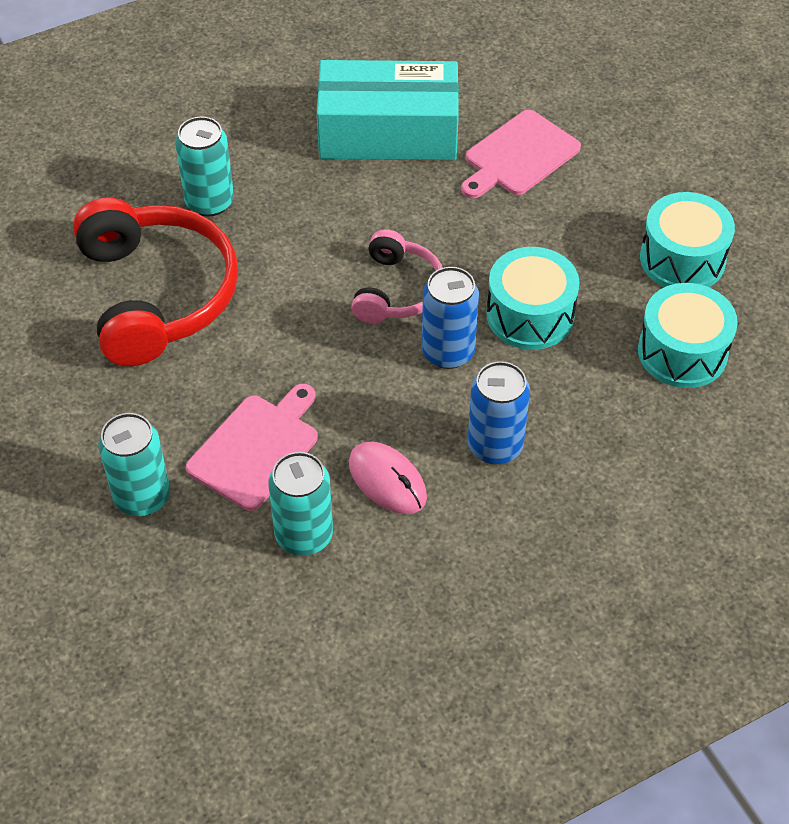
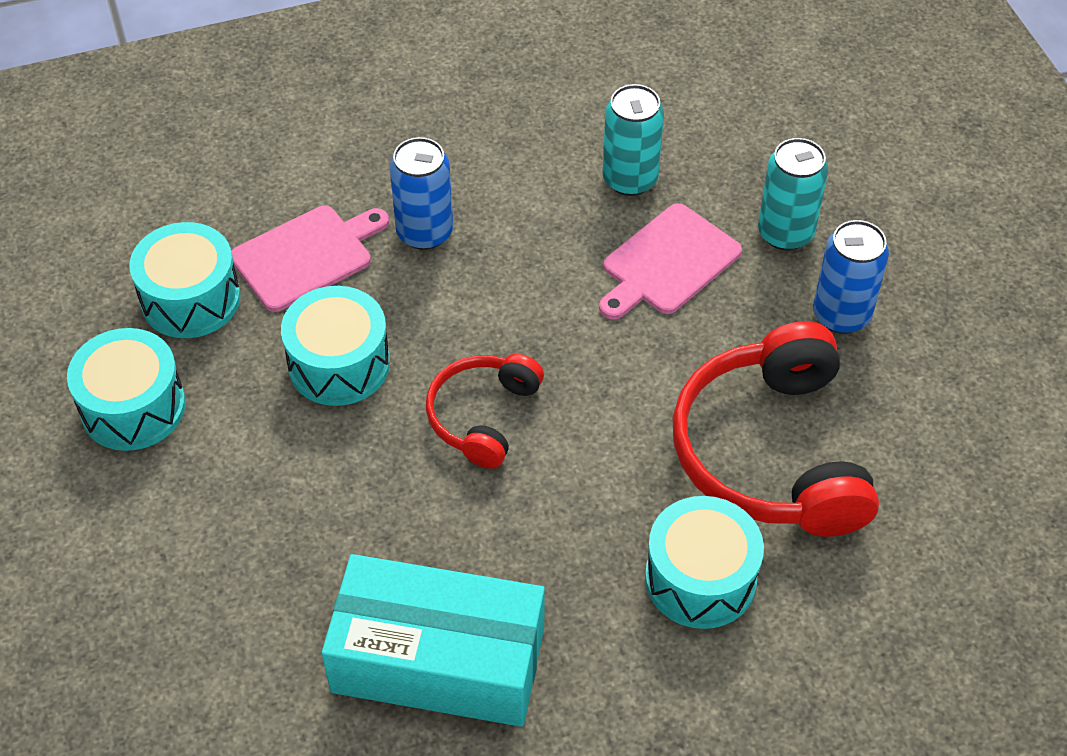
camera: 170 degrees left, 0 degrees up
turquoise can [175,117,234,216] -> turquoise drum [645,496,764,629]
pink mouse [349,441,427,514] -> none
pink headphones [351,229,443,324] -> red headphones [426,354,544,469]
blue can [422,267,479,369] -> blue can moved to [813,220,889,334]
pink cutting board [461,110,581,198] -> pink cutting board moved to [231,206,389,312]

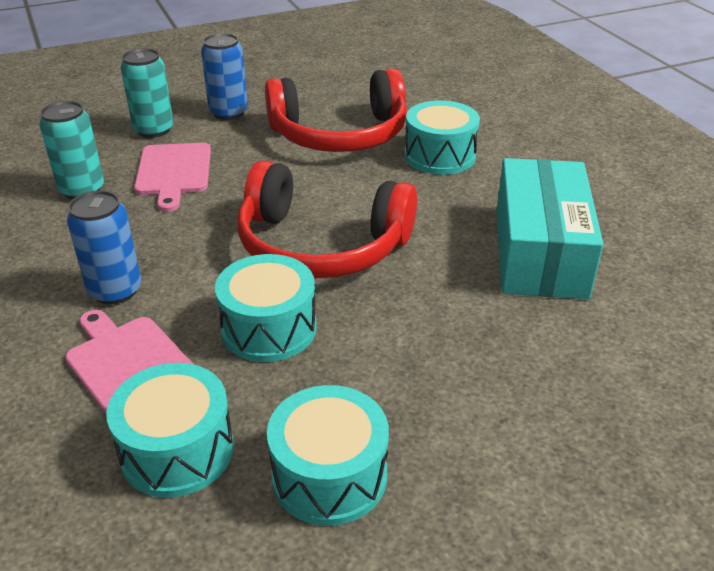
camera: 95 degrees left, 15 degrees down
red headphones [426,354,544,469] -> red headphones [237,160,417,278], size x1.78
pink cutting board [599,203,742,319] -> pink cutting board turned 45 degrees clockwise [134,143,211,212]

